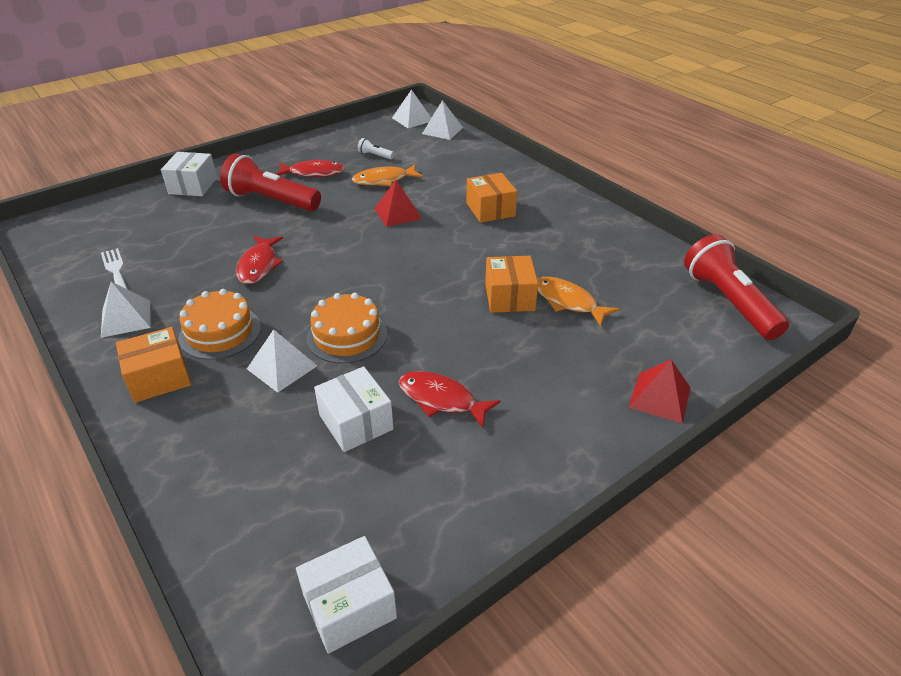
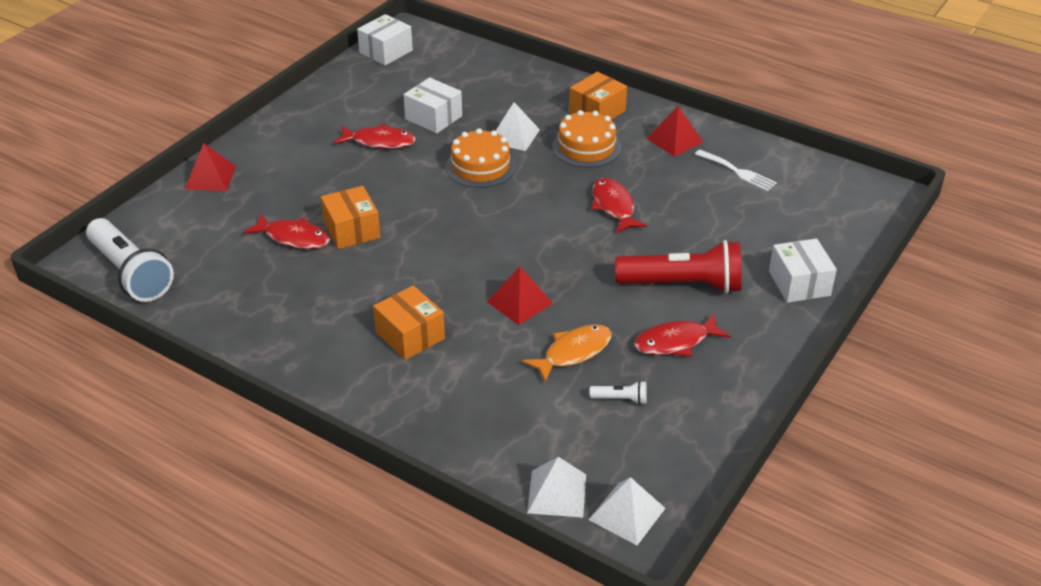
camera: 160 degrees right, 0 degrees up
white pyramid [101,282,151,338] -> red pyramid [646,106,703,157]
orange fish [537,277,619,327] -> red fish [244,213,330,249]
red flashlight [684,234,789,340] -> white flashlight [86,218,174,302]

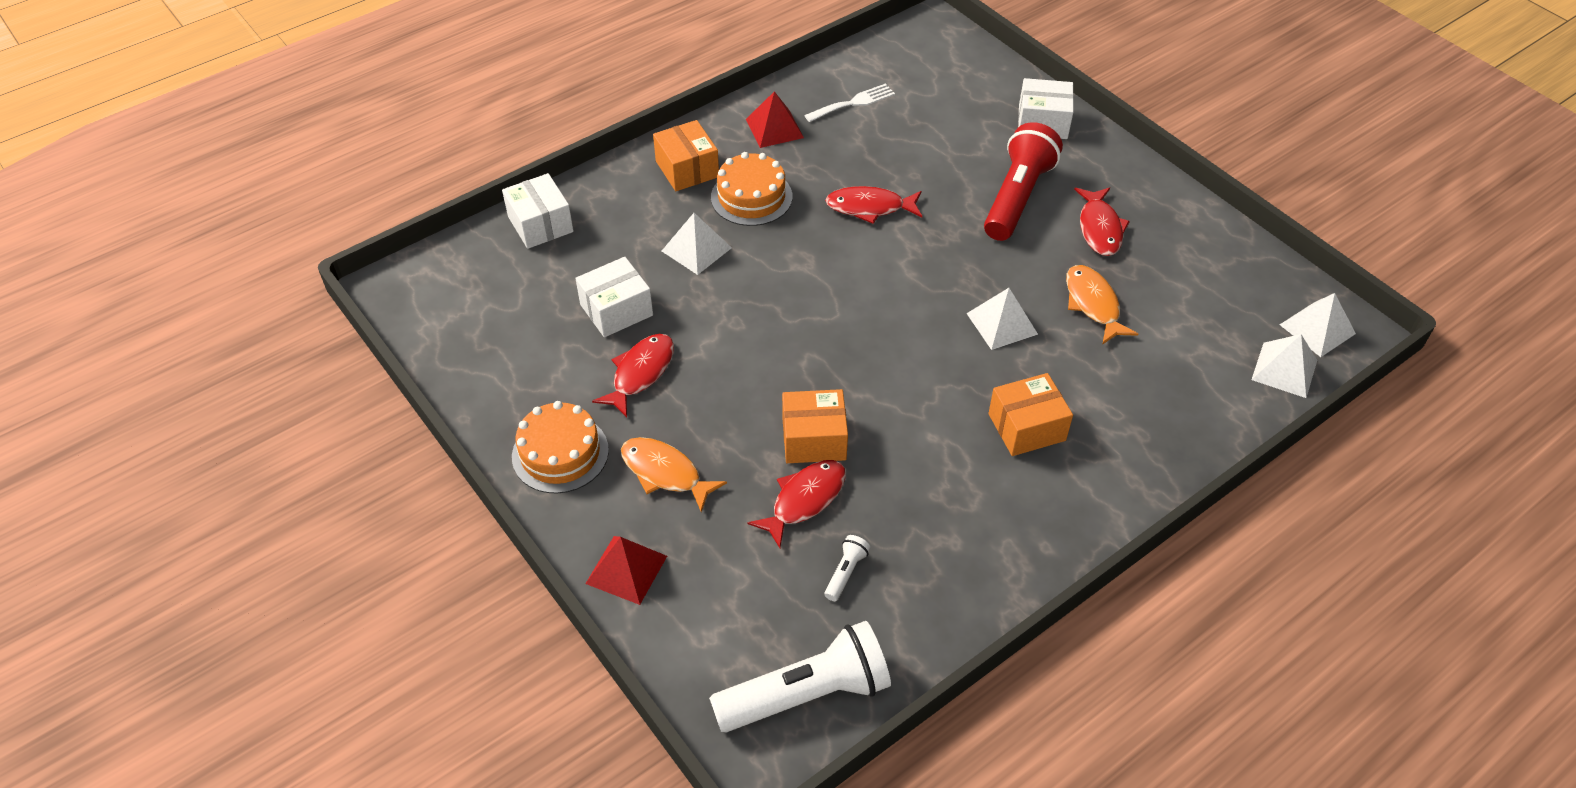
camera: 70 degrees left, 10 degrees up
white box [357,14,413,65] -> white box moved to [502,173,574,249]
orange cake [446,128,516,188] -> orange cake moved to [512,401,609,494]
red pyramid [487,267,553,325] -> white pyramid [966,288,1038,350]
white flashlight [590,380,647,405] -> white flashlight moved to [824,535,870,601]
none -> orange fish [621,437,727,512]

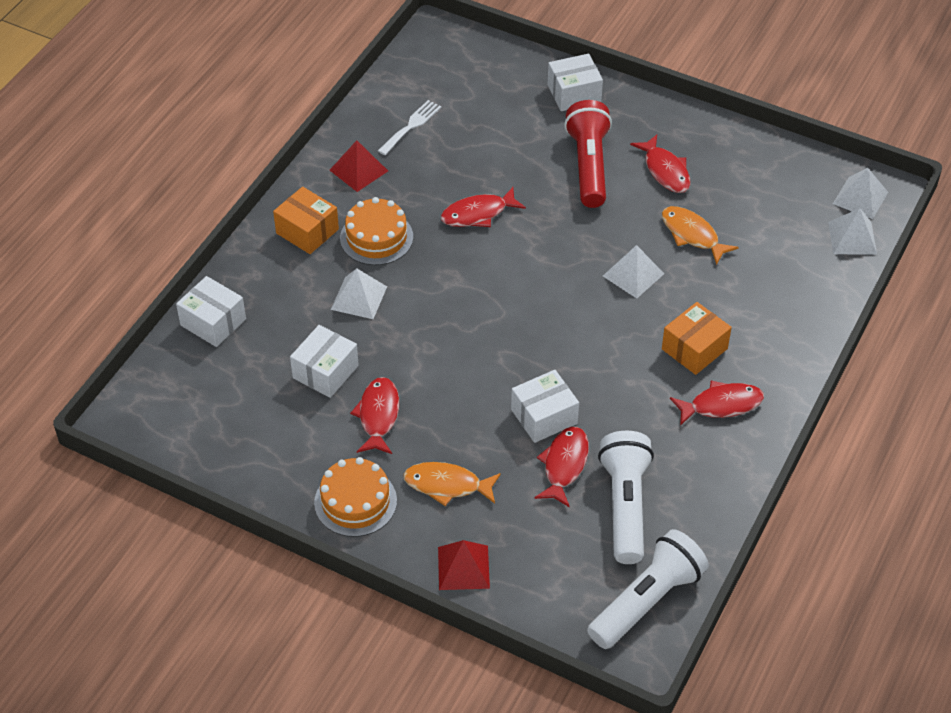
camera: 25 degrees left, 0 degrees up
orange box [782,389,848,463] -> white box [511,370,579,443]
white flashlight [824,535,870,601] -> white flashlight [598,431,654,564], size x2.42
none -> red fish [670,381,764,426]

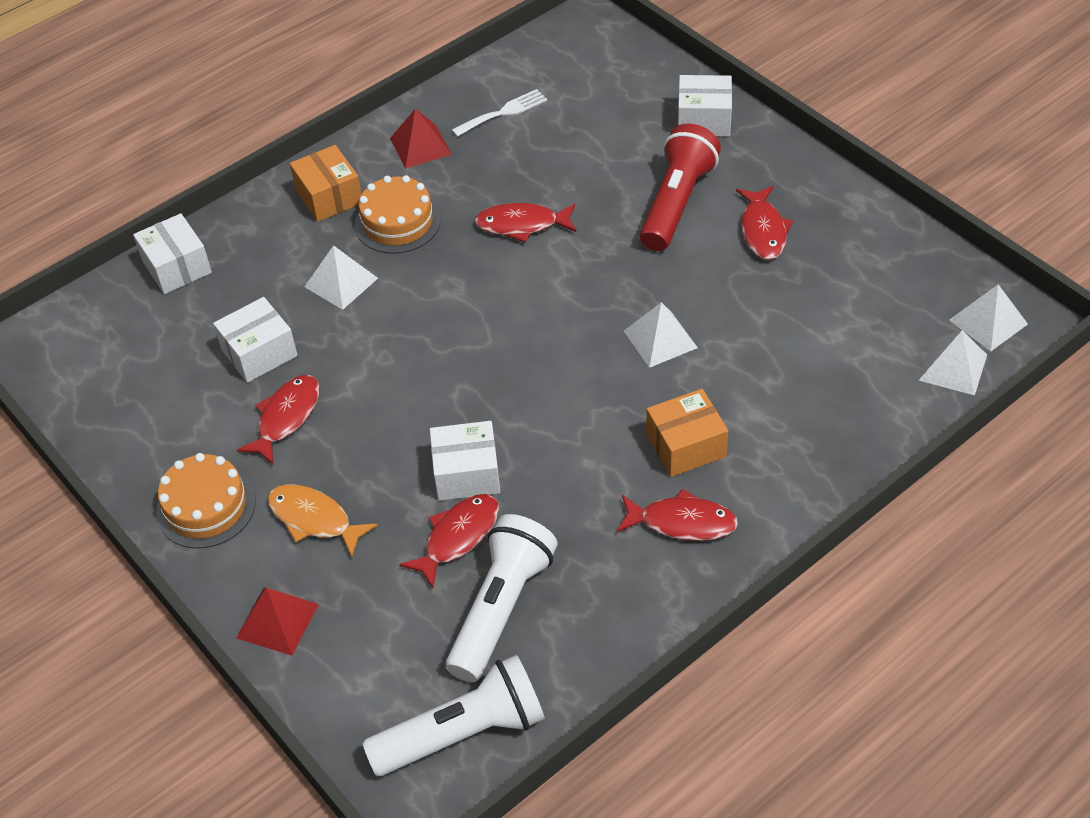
camera: 25 degrees right, 0 degrees up
orange fish [662,206,739,265] -> none

